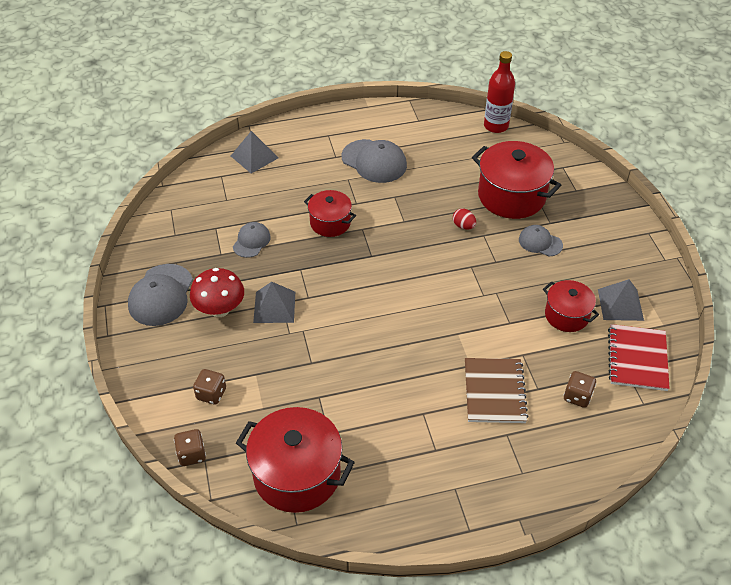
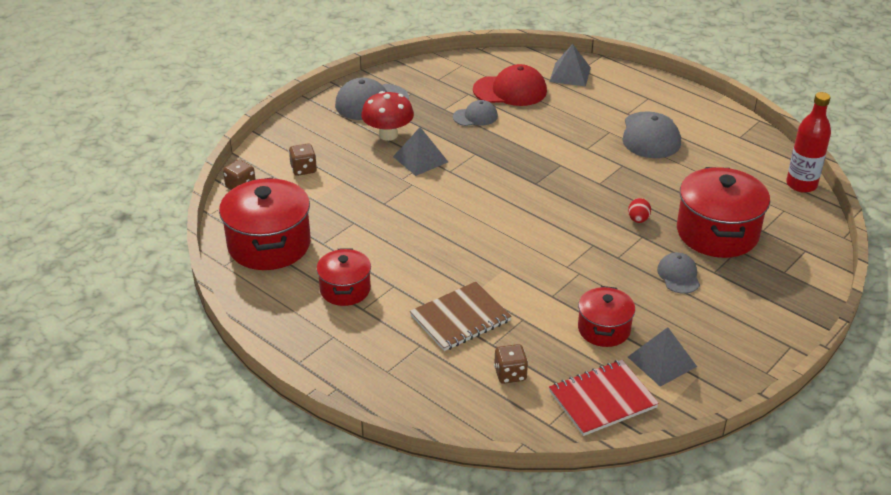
camera: 55 degrees right, 10 degrees down
red pot [304,190,356,237] -> red pot moved to [316,248,371,306]
none -> red cap [473,64,547,106]

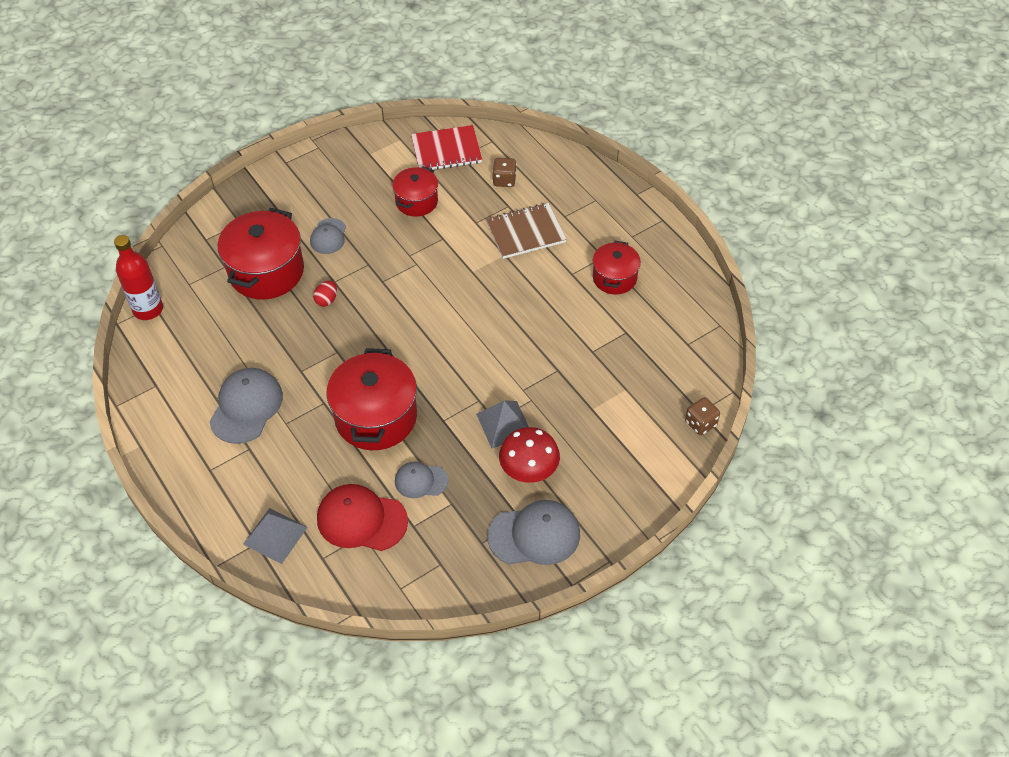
camera: 165 degrees left, 15 degrees up
red pot [219,177,311,270] -> red pot moved to [326,348,417,450]
brown dice [289,144,317,176] -> none
grey pyramid [628,327,697,387] -> none

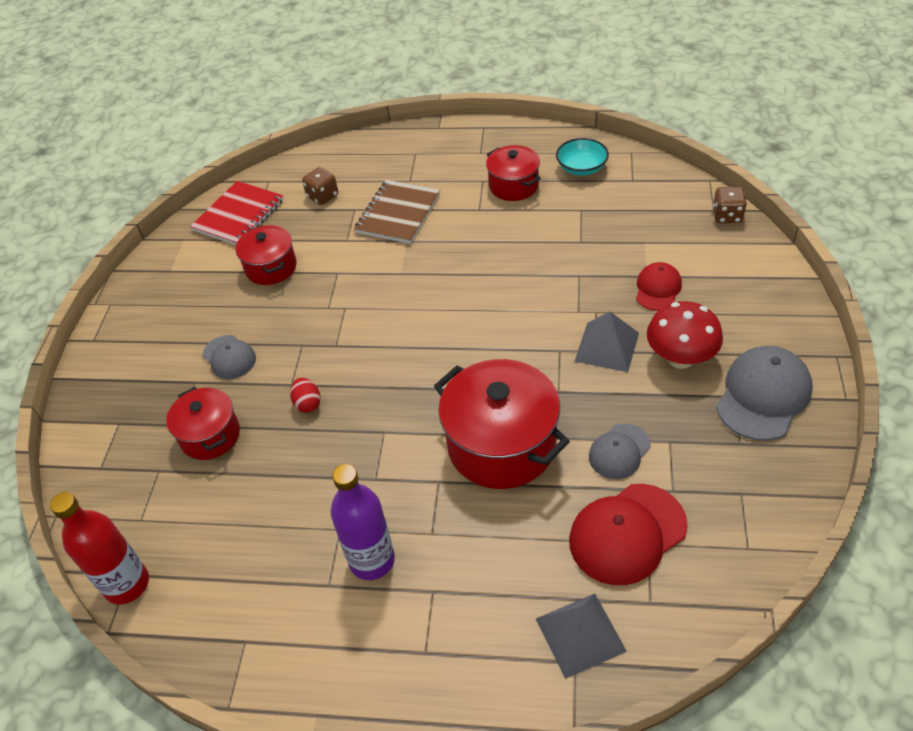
camera: 45 degrees left, 5 degrees down
grey cap [209,368,283,444] -> purple bottle [330,464,395,580]
red pot [218,208,304,299] -> red pot [166,387,240,460], size x0.59
none -> turquoise bowl [556,138,609,176]
none -> red cap [636,262,682,311]

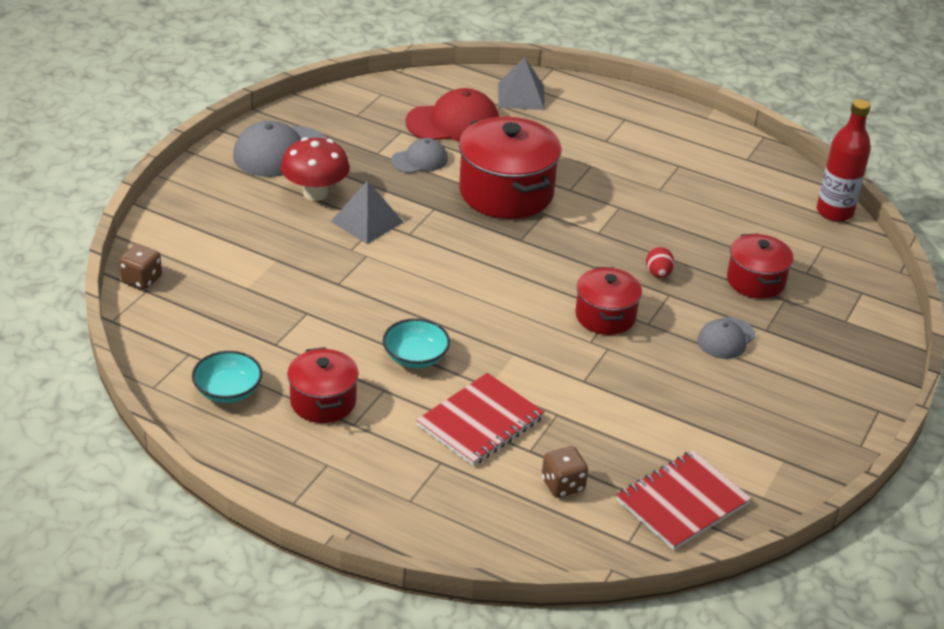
camera: 165 degrees left, 10 degrees down
grey cap [203,335,256,379] -> grey cap turned 120 degrees counterclockwise [697,317,756,359]
red pot [236,225,297,285] -> red pot moved to [575,267,642,335]
purple bottle [330,464,395,580] -> none
brown notebook [354,180,440,244] -> red notebook [416,373,544,466]
red cap [636,262,682,311] -> none
none -> turquoise bowl [383,318,450,368]

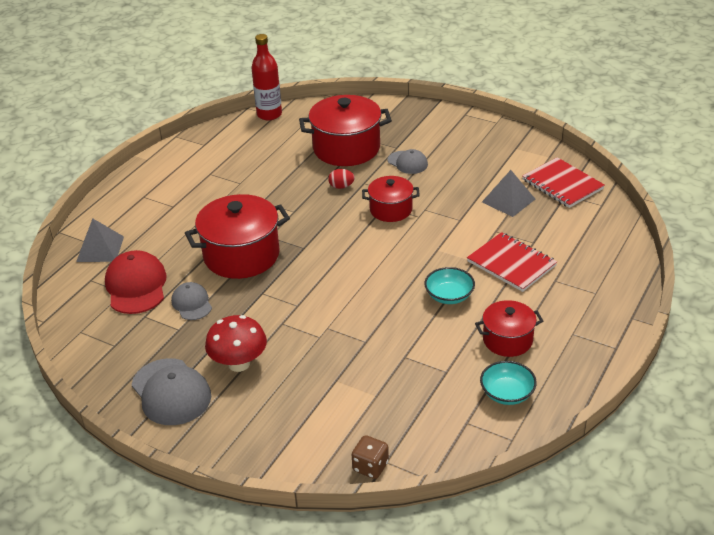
camera: 85 degrees left, 0 degrees up
grey pyramid [330,180,403,244] -> grey pyramid moved to [482,170,535,217]
brown dice [542,446,588,498] -> none
red pot [727,233,793,299] -> red pot [299,95,392,166], size x1.71

